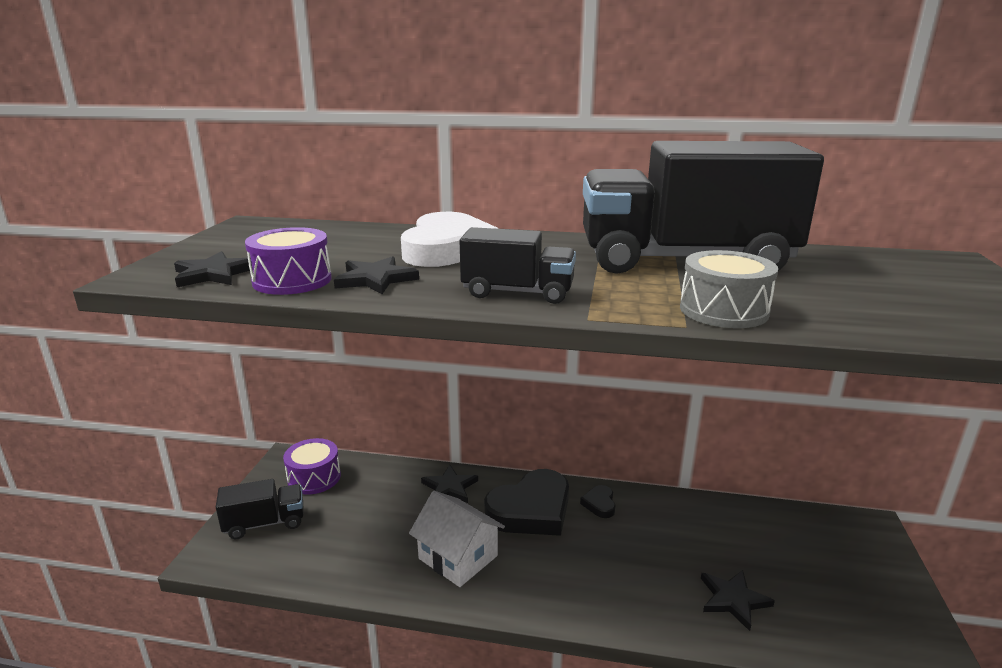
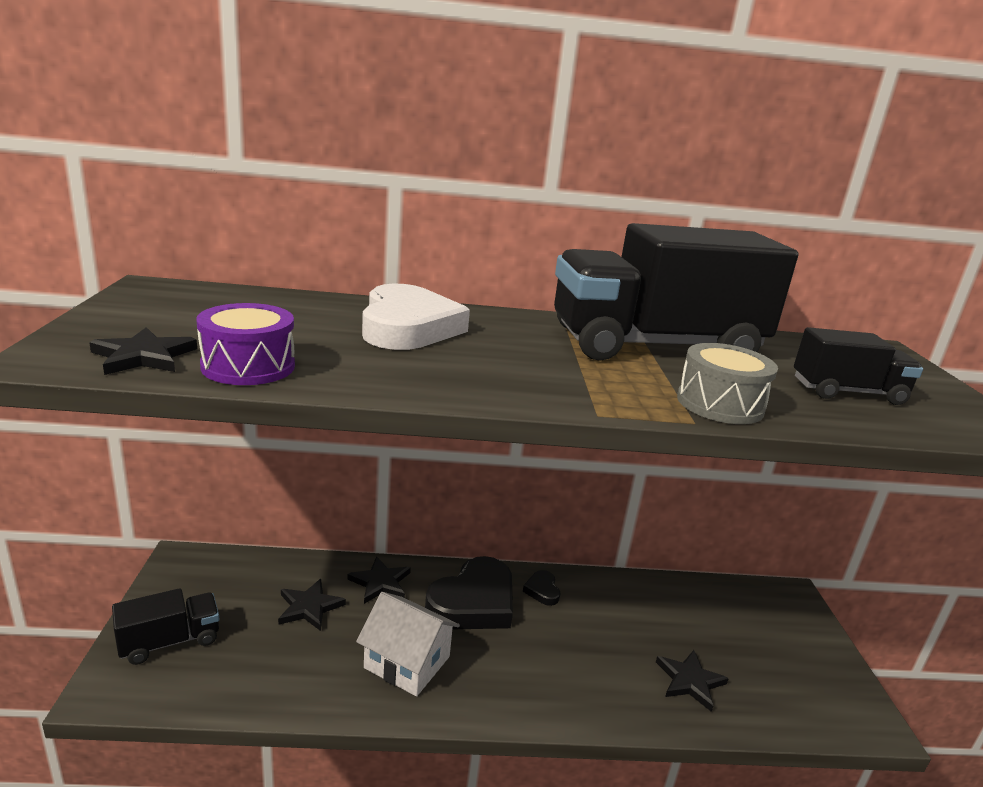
camera: 15 degrees left, 0 degrees up
purple drum [283,438,341,495] -> none
black star [334,256,419,294] -> black star moved to [278,579,346,631]
black truck [459,227,576,304] -> black truck moved to [794,327,923,405]

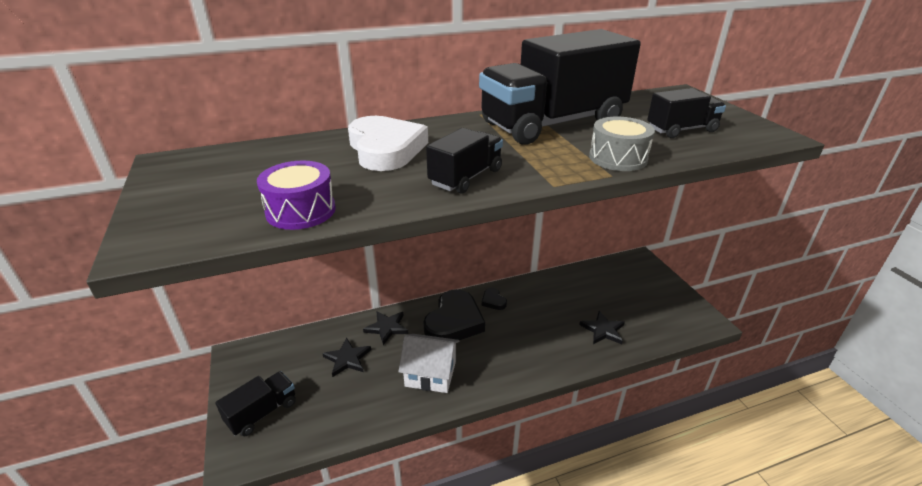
camera: 15 degrees left, 10 degrees up
black star [89,327,197,375] -> none
none -> black truck [426,128,503,194]

